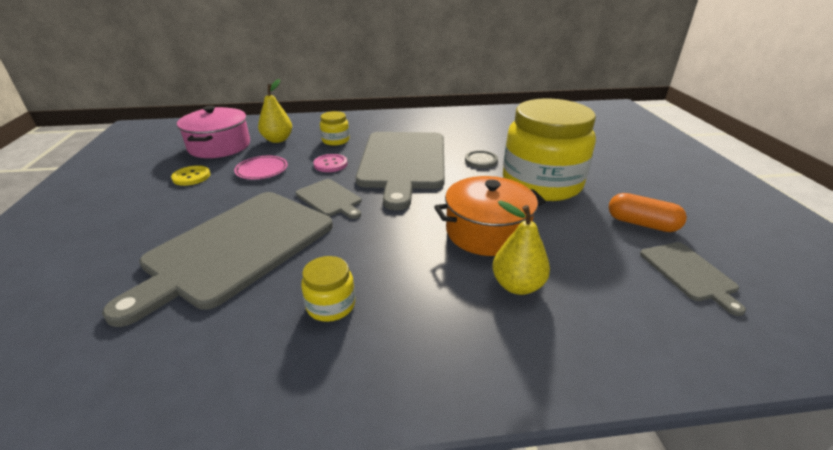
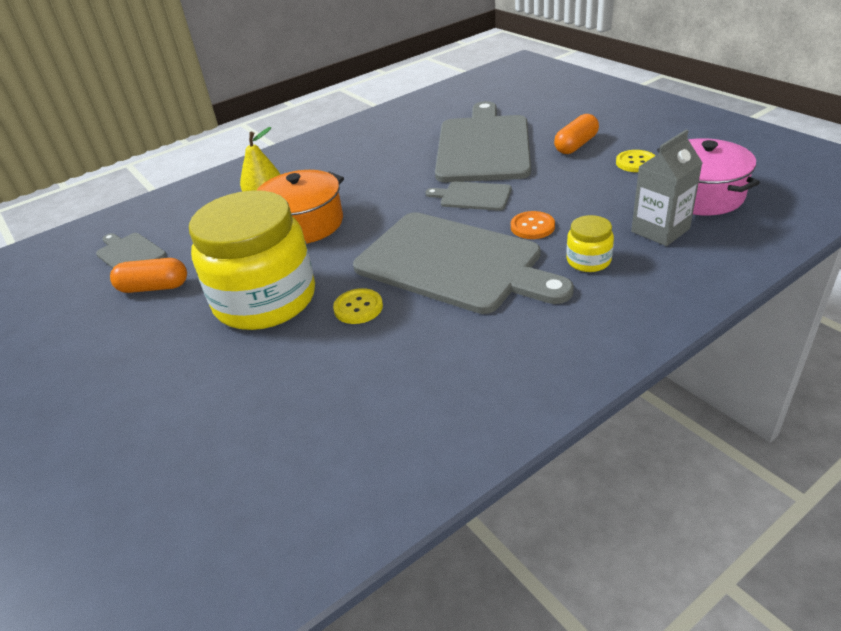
camera: 155 degrees right, 5 degrees up
pink plate [234,156,288,179] -> none
yellow pear [258,79,292,143] -> grey carton [631,130,703,246]
yellow jar [301,256,355,322] -> none
pink button [314,154,348,172] -> orange button [511,211,555,239]
grey cutting board [356,132,445,211] -> grey cutting board turned 150 degrees clockwise [353,212,574,314]
grey button [465,150,498,168] -> yellow button [333,288,383,324]
none -> orange capsule [554,114,599,154]

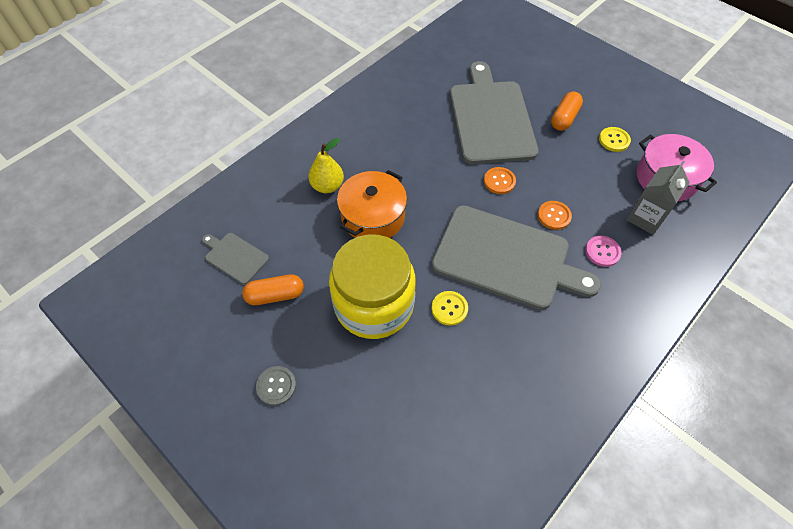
camera: 15 degrees left, 20 degrees up
grey cutting board [425,181,512,211] -> orange button [484,167,516,194]
yellow jar [566,215,614,272] -> pink button [585,236,621,267]
none -> grey button [256,366,296,406]

